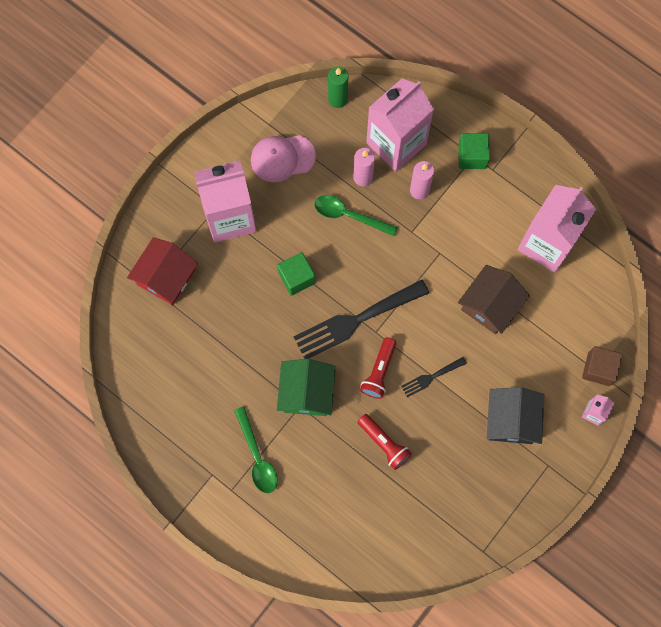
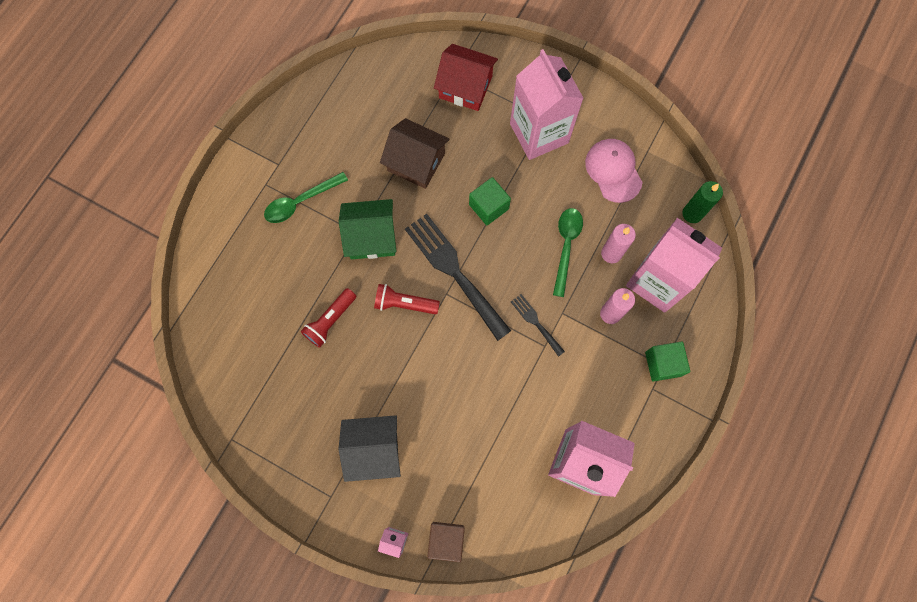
camera: 80 degrees right, 0 degrees up
black fork [401,357,467,397] -> black fork moved to [511,294,565,357]
brown house [458,265,530,334] -> brown house moved to [380,118,450,189]

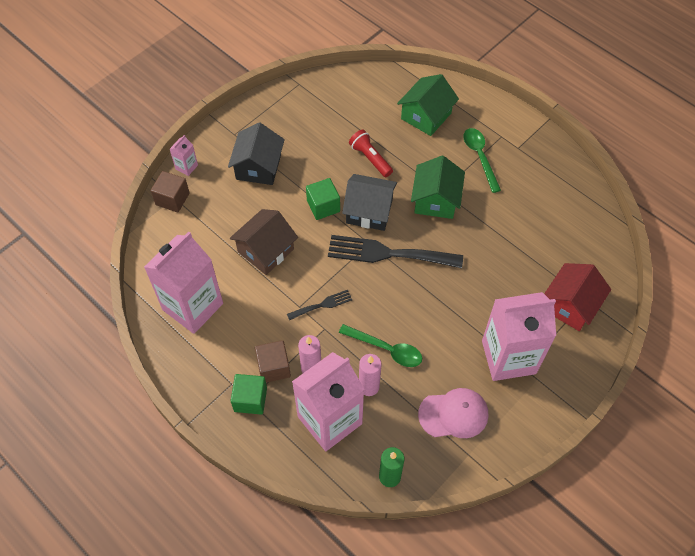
camera: 105 degrees right, 15 degrees down
red flashlight [374,284,440,314] -> black house [342,174,397,231]
brown house [380,118,450,189] -> brown house moved to [230,209,298,275]
black fork [405,214,511,341] -> black fork turned 150 degrees counterclockwise [328,235,463,268]
green cube [469,177,511,225] -> green cube moved to [306,178,340,220]
none -> brown cube [255,340,291,383]
none -> green house [397,74,459,136]

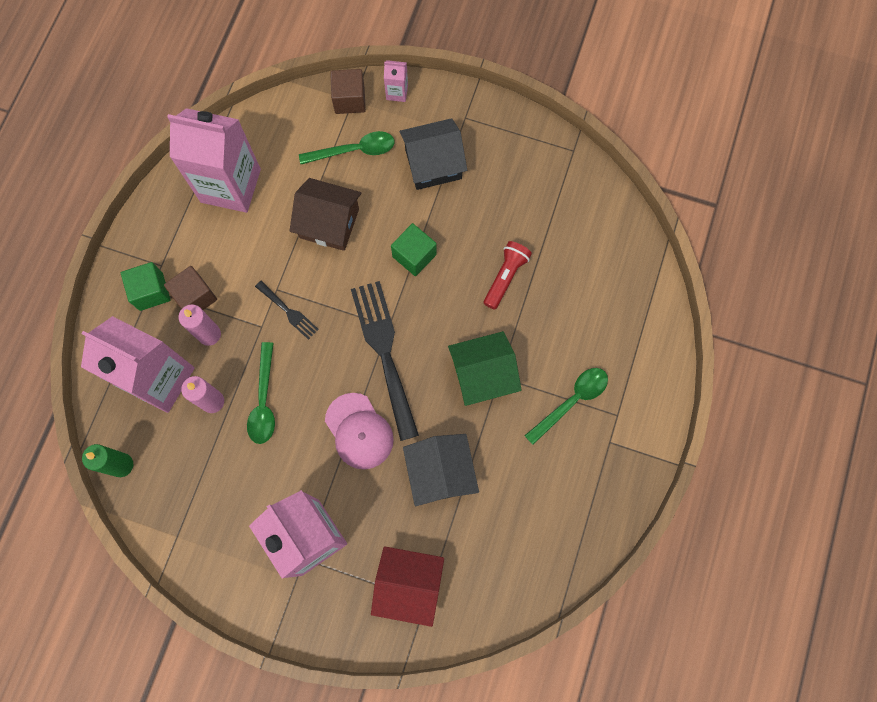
camera: 65 degrees right, 15 degrees up
black house [342,174,397,231] -> black house moved to [403,434,479,506]
green house [397,74,459,136] -> none
pink cap [418,388,488,438] -> pink cap moved to [325,393,394,469]
none -> green spoon [299,131,394,164]

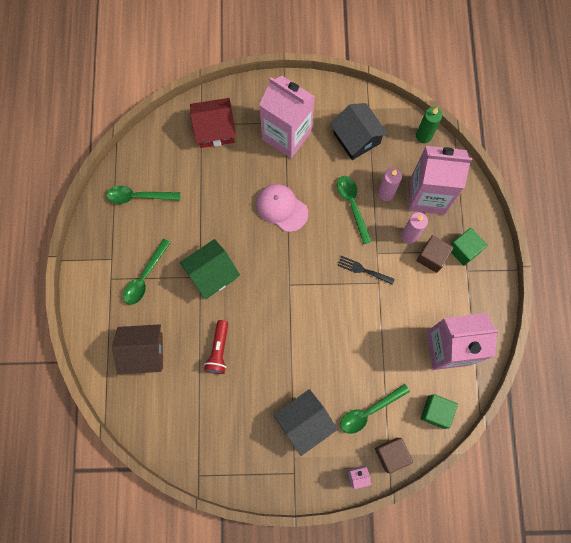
camera: 160 degrees right, 0 degrees up
brown house [290,178,361,251] -> brown house moved to [112,324,163,374]
black fork [351,281,419,441] -> none
green cube [391,223,437,276] -> green cube moved to [420,394,458,429]
black house [403,434,479,506] -> black house moved to [330,103,388,160]
none -> green spoon [106,186,180,204]

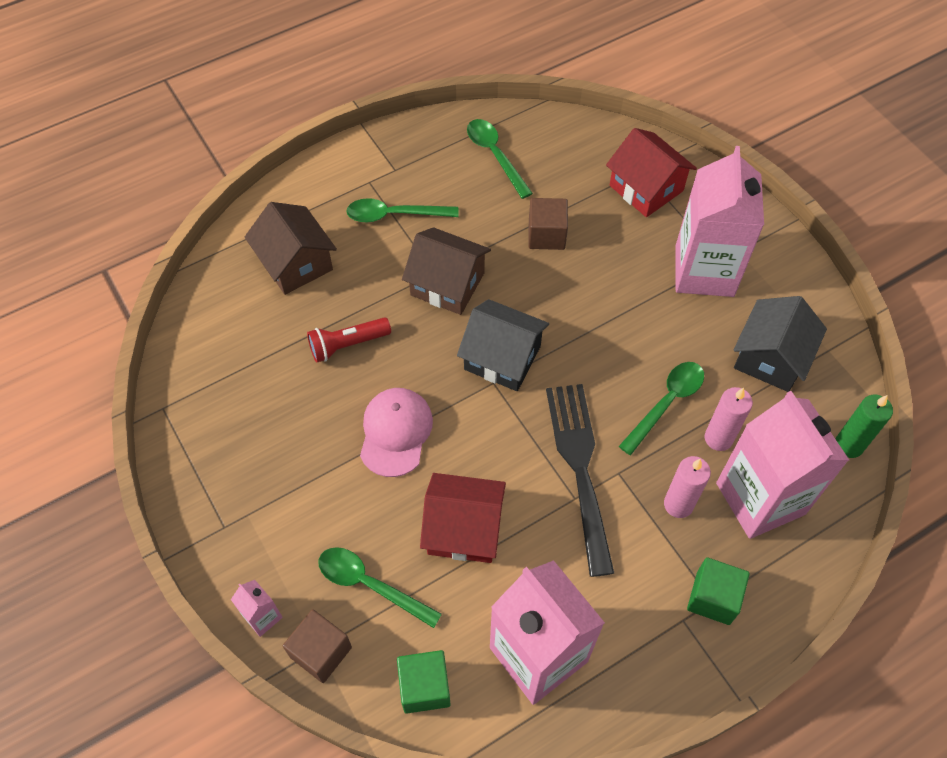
camera: 60 degrees right, 15 degrees down
green house [180,239,240,299] -> brown house [402,227,491,315]
pink cap [256,184,308,232] -> pink cap moved to [360,388,433,477]
black house [273,389,338,456] -> black house moved to [457,299,549,391]
black fork [337,256,395,285] -> black fork [546,384,614,577], size x2.07
brown cube [416,235,454,273] -> brown cube moved to [528,198,568,250]
none -> red house [420,473,506,563]

